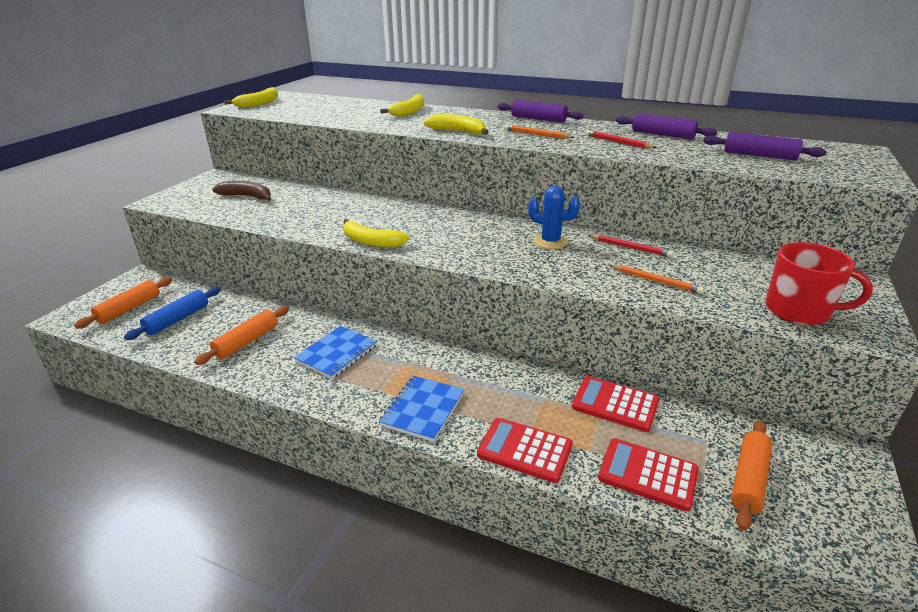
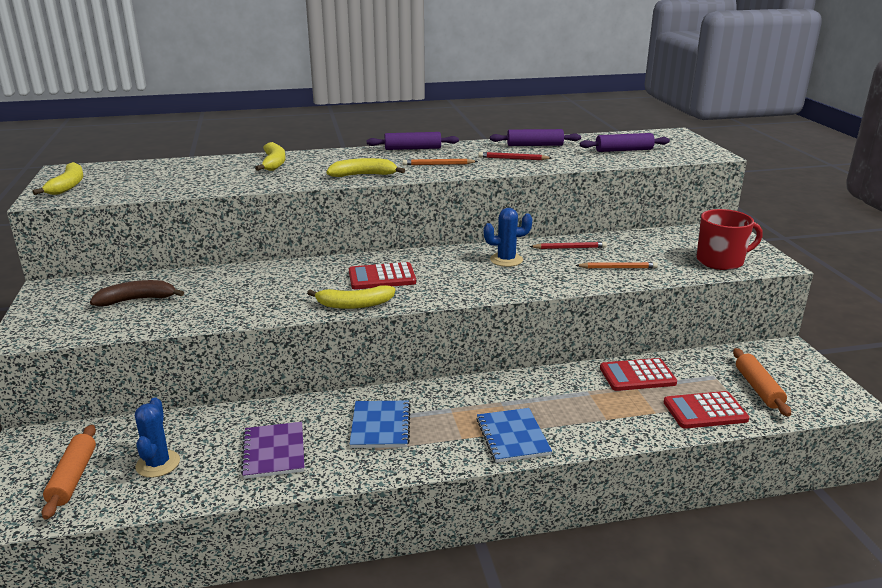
camera: 35 degrees left, 5 degrees down
blue rolling pin [124,287,220,340] -> blue cactus [135,397,180,478]
orange rolling pin [194,306,289,365] -> purple notebook [241,422,305,479]
red calculator [477,418,573,483] -> red calculator moved to [349,262,416,289]

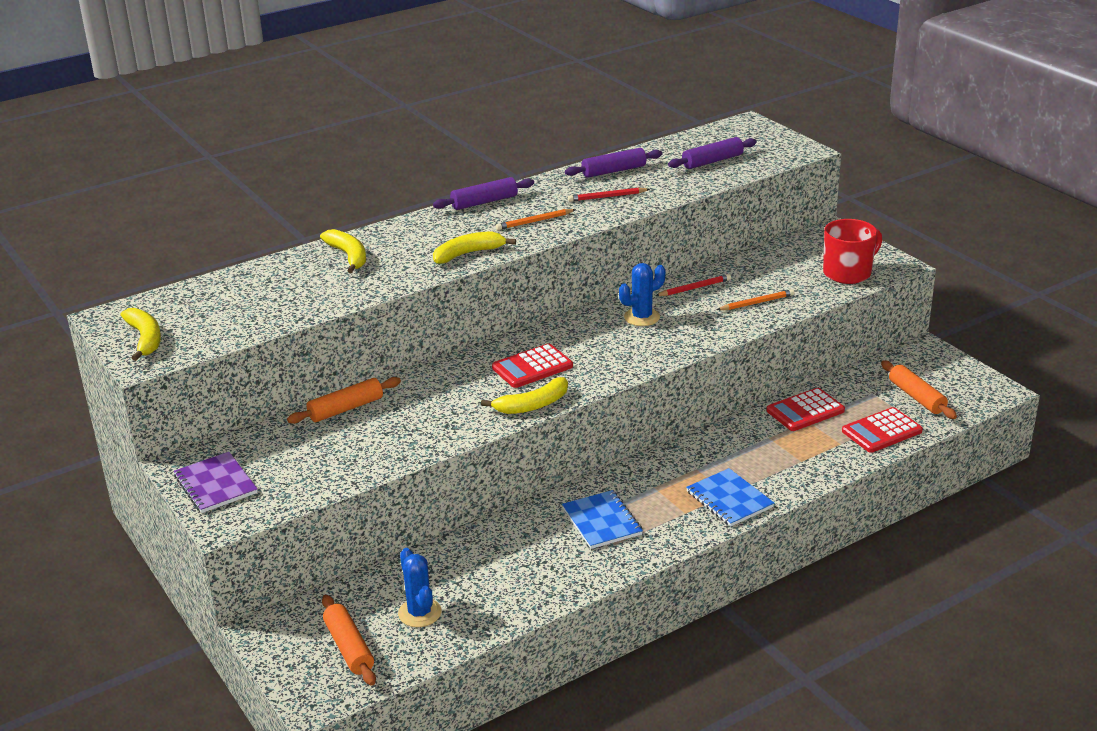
camera: 20 degrees left, 5 degrees up
brown banana [90,280,184,306] -> none
purple notebook [241,422,305,479] -> purple notebook moved to [174,452,258,513]
none -> orange rolling pin [287,377,401,424]

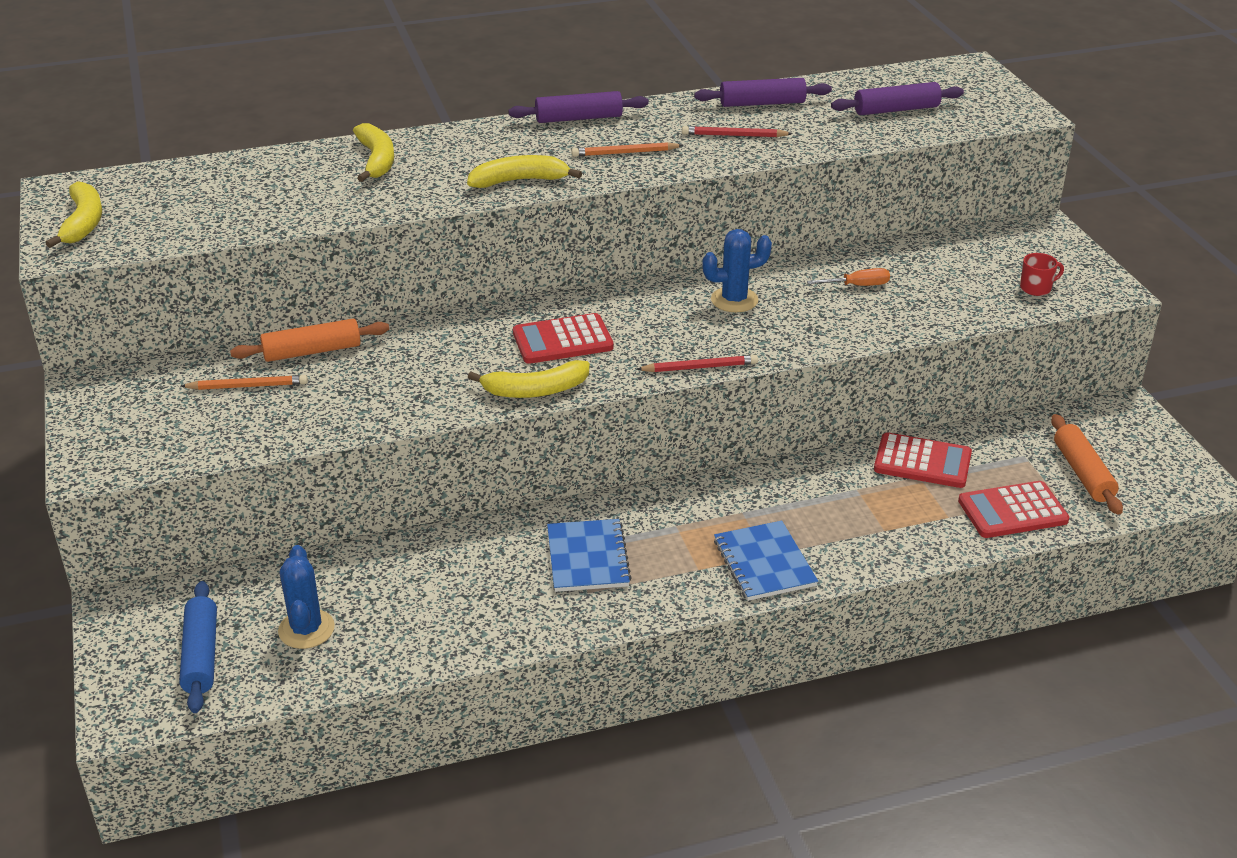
camera: 15 degrees right, 5 degrees up
purple notebook [174,452,258,513] -> none
orange rolling pin [322,595,376,686] -> blue rolling pin [179,581,217,713]
red pencil [655,274,731,296] -> red pencil moved to [636,355,758,372]
orange pencil [716,289,795,310] -> orange pencil moved to [180,375,308,390]
red calculator [766,388,845,431] -> red calculator turned 150 degrees counterclockwise [874,432,972,488]
red mug [823,219,882,284] -> red mug [1020,253,1064,296], size x0.48
none -> orange screwdriver [807,268,890,286]

